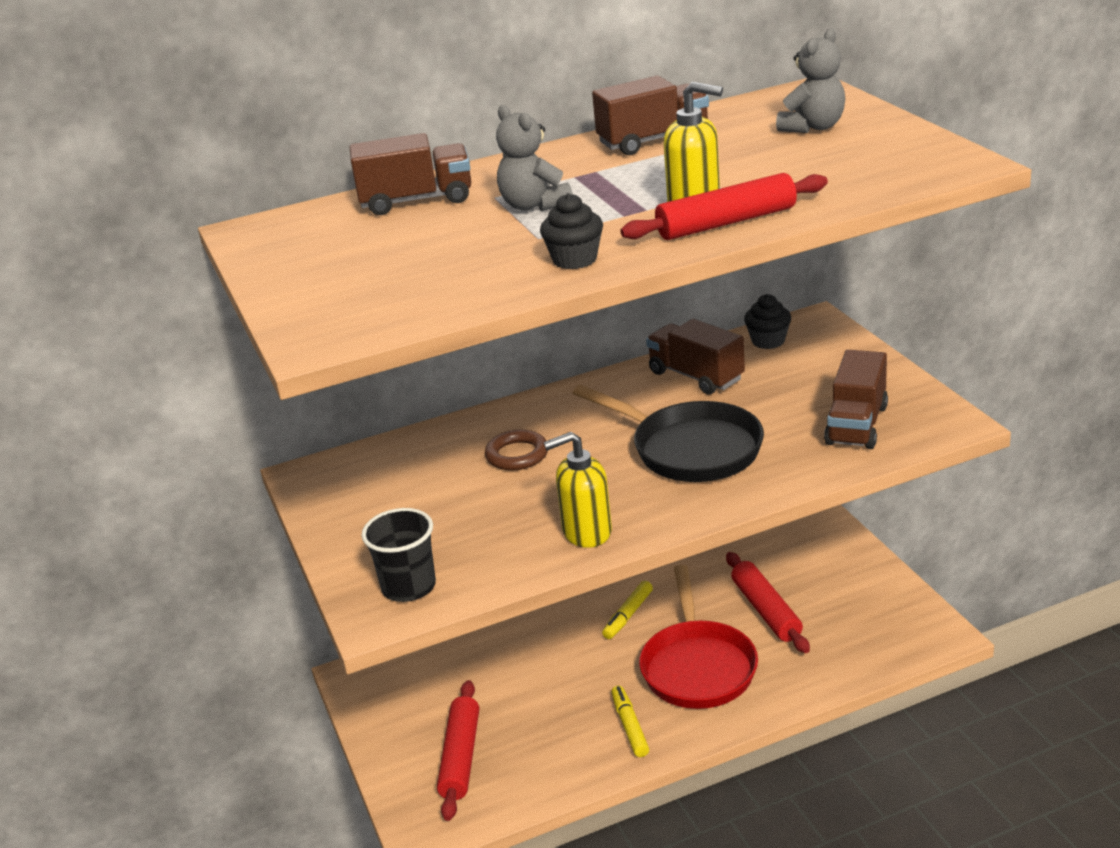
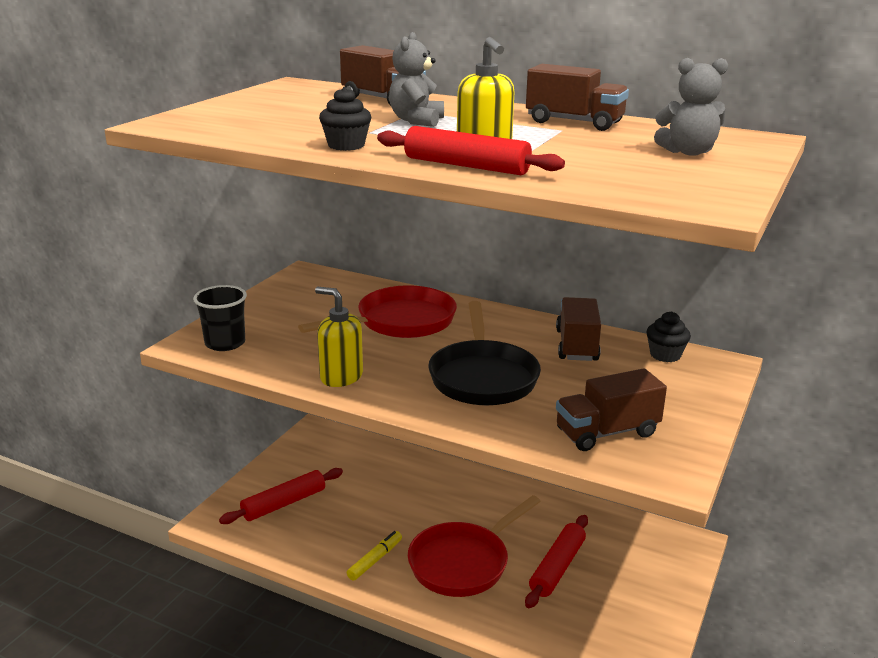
camera: 45 degrees right, 5 degrees down
brown ring [485,429,548,471] -> red pan [298,285,457,338]
yellow marker [602,581,653,639] -> none

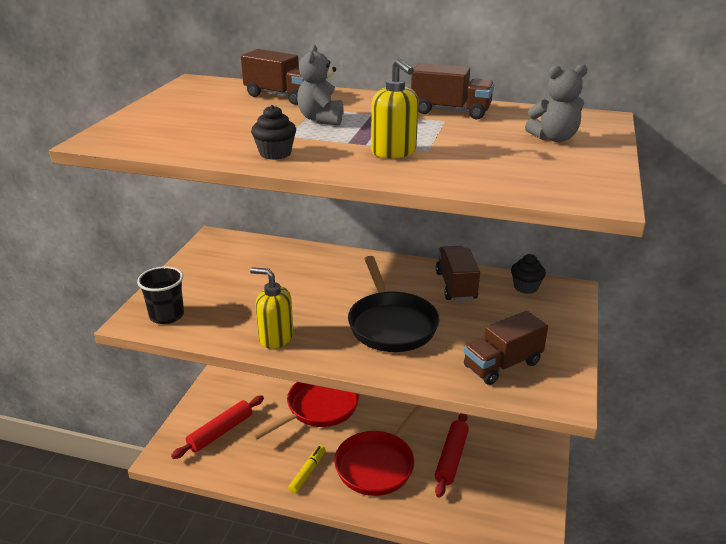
camera: 10 degrees left, 5 degrees up
red pan [298,285,457,338] -> red pan moved to [251,382,359,440]
red rolling pin [377,126,565,175] -> none

